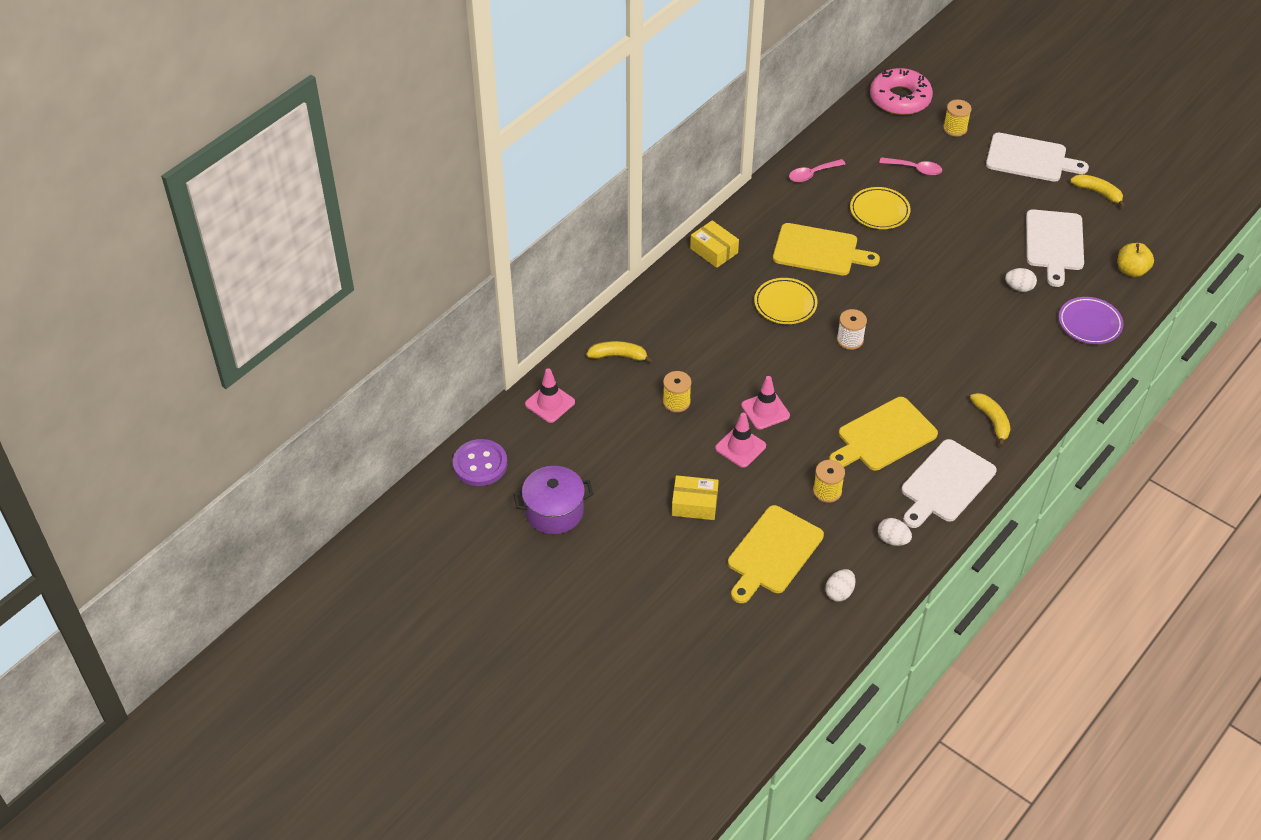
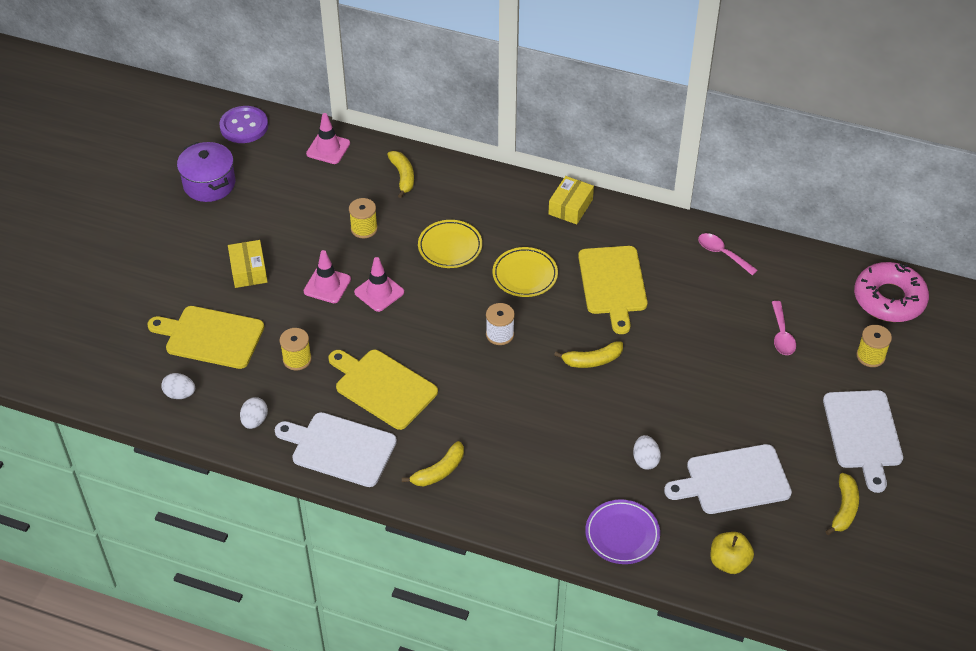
camera: 70 degrees right, 0 degrees up
yellow plate [850,187,911,229] -> yellow plate moved to [418,220,482,268]
none -> yellow banana [554,341,623,368]

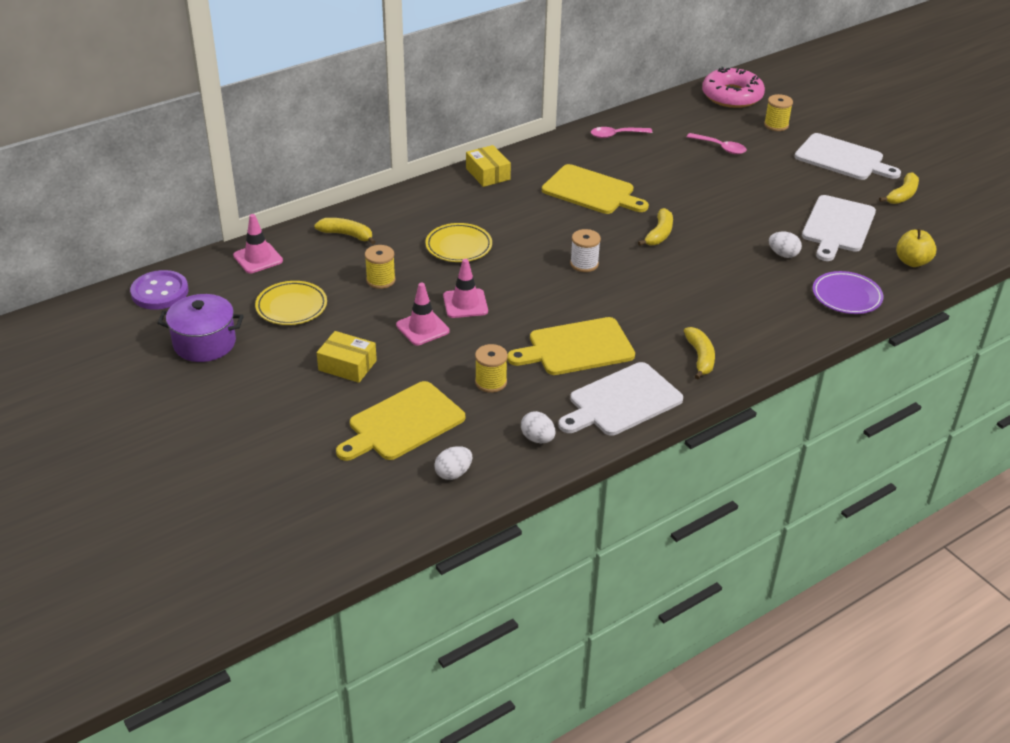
camera: 55 degrees left, 10 degrees down
yellow plate [493,247,558,297] -> yellow plate moved to [255,281,327,325]
yellow banana [825,473,859,535] -> yellow banana turned 75 degrees clockwise [879,172,919,204]

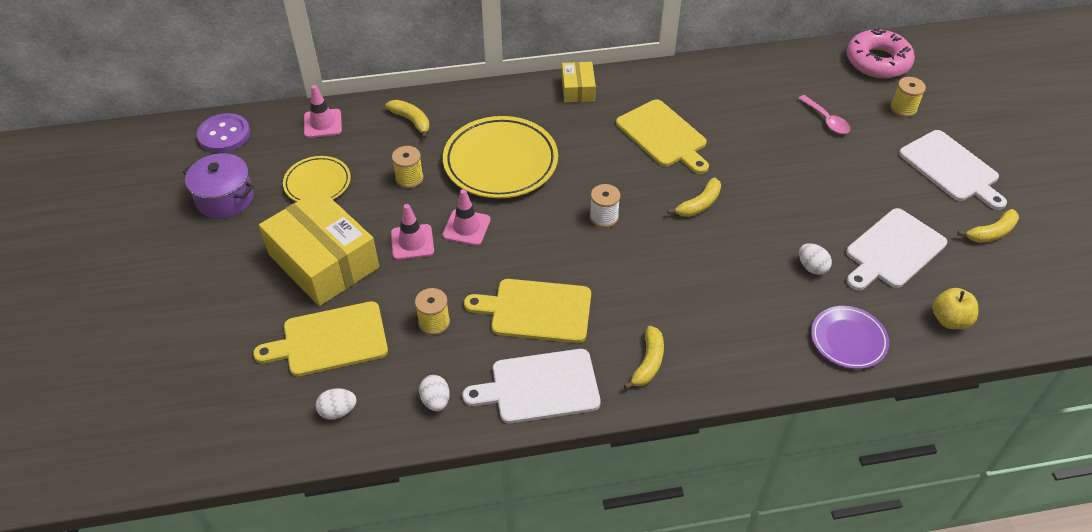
camera: 25 degrees right, 10 degrees up
yellow box [317,331,377,383] -> yellow box [259,189,379,306], size x2.04
yellow plate [425,223,492,262] -> yellow plate [443,116,558,199], size x1.75
pink spoon [591,127,653,138] -> none

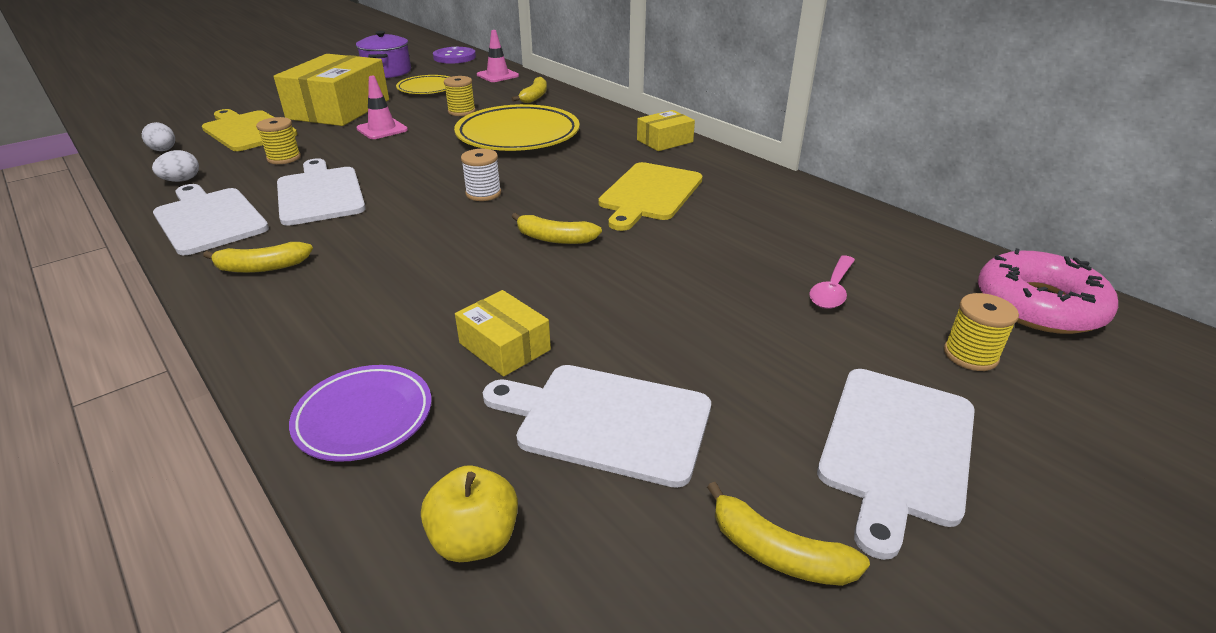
camera: 60 degrees right, 15 degrees down
pink traffic cone [442,189,491,246] -> none
yellow cutting board [464,279,591,343] -> white cutting board [277,158,366,226]
white egg [799,243,832,275] -> yellow box [455,290,551,377]

